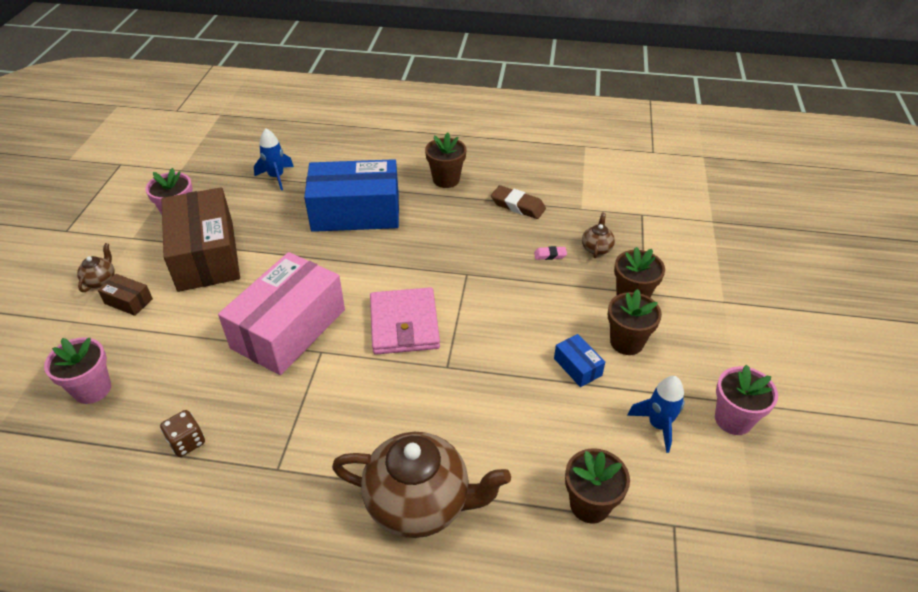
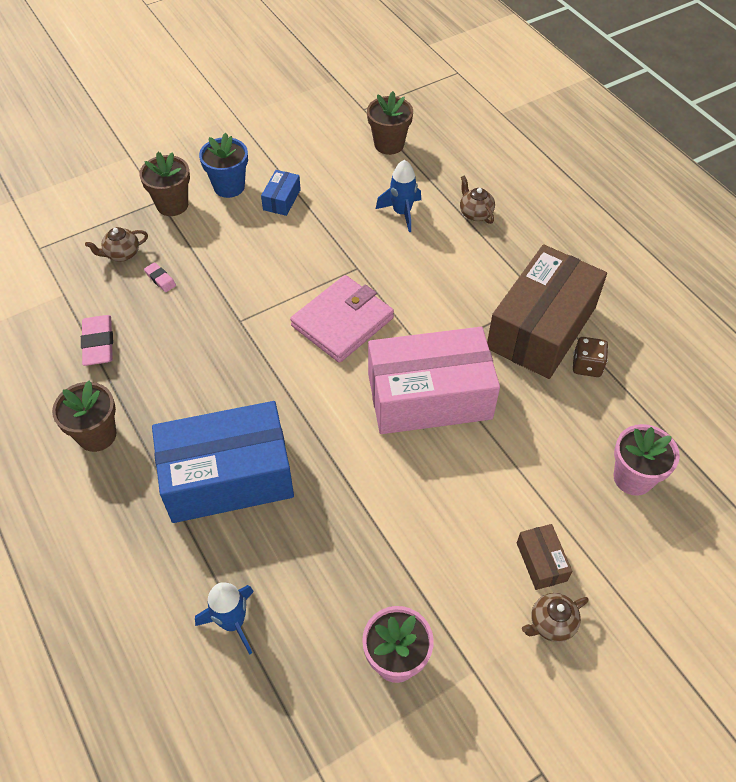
camera: 130 degrees left, 10 degrees up
brown box [161,187,240,292] -> brown box moved to [487,244,607,379]
blue box [304,159,399,232] -> blue box turned 60 degrees counterclockwise [152,401,294,523]
brown teapot [332,432,511,538] -> brown teapot [460,175,495,224], size x0.43
brown eraser [491,185,546,219] -> pink eraser [81,315,113,366]
brown flower pot [608,289,662,355] -> blue flower pot [199,132,248,198]
blue rocket [627,376,685,453] -> blue rocket moved to [376,160,421,232]
pink flower pot [715,364,778,435] -> none

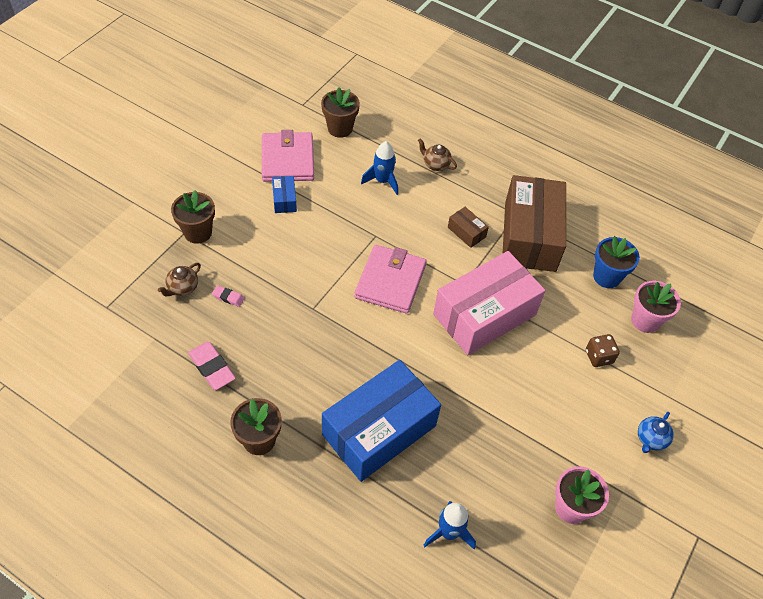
camera: 30 degrees left, 0 degrees up
blue flower pot [199,132,248,198] -> blue flower pot moved to [593,236,640,288]
brown box [517,524,572,590] -> brown box moved to [448,207,489,248]
brown teapot [522,593,589,642] -> blue teapot [638,412,674,453]
brown dice [573,337,608,377] -> brown dice moved to [586,334,620,367]
none -> pink wallet [262,130,314,182]

